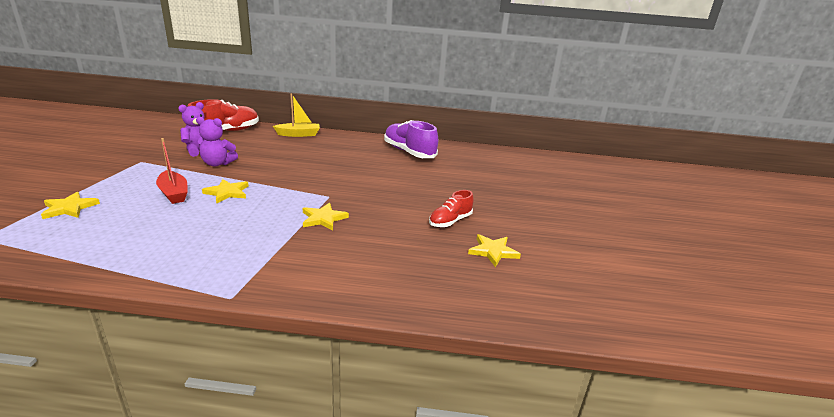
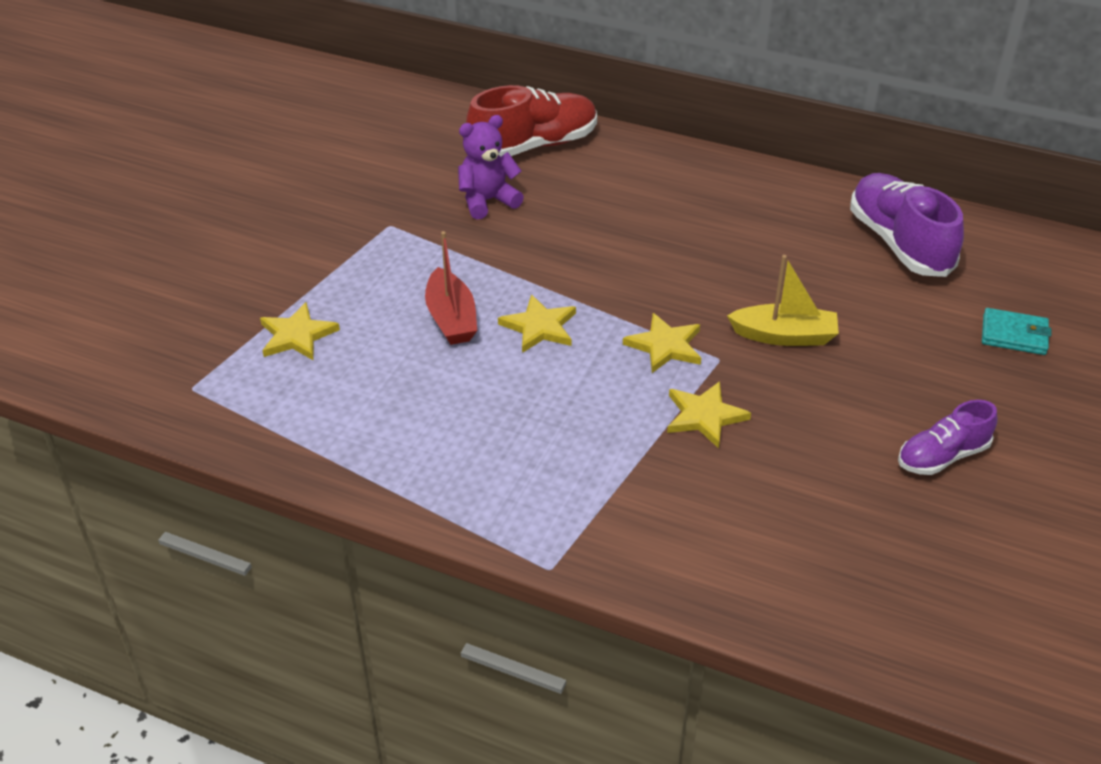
camera: 20 degrees right, 15 degrees up
purple teddy bear [196,116,238,167] -> none
yellow boat [273,94,320,137] -> yellow boat moved to [727,255,839,346]
red shoe [429,190,474,227] -> purple shoe [898,400,998,475]
yellow star [468,234,521,267] -> yellow star moved to [623,313,701,373]
none -> turquoise wallet [982,308,1051,355]

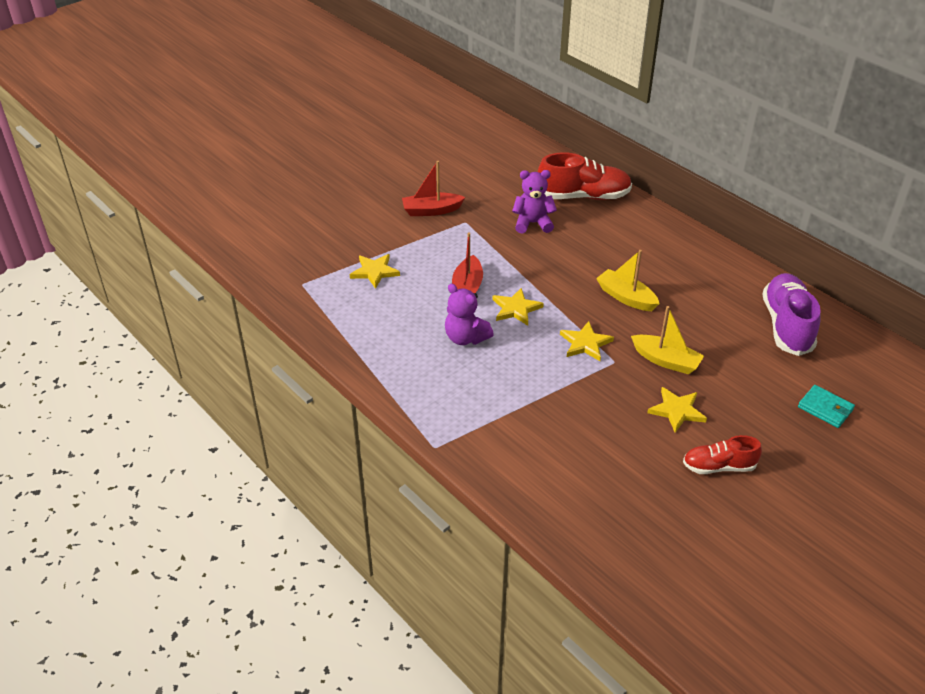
camera: 25 degrees right, 0 degrees up
yellow star [667,381,751,448] -> yellow star moved to [647,387,707,433]
purple shoe [898,400,998,475] -> red shoe [683,435,762,474]
none -> red boat [402,161,465,216]
none -> purple teddy bear [445,284,494,345]
none -> yellow boat [596,250,660,311]

